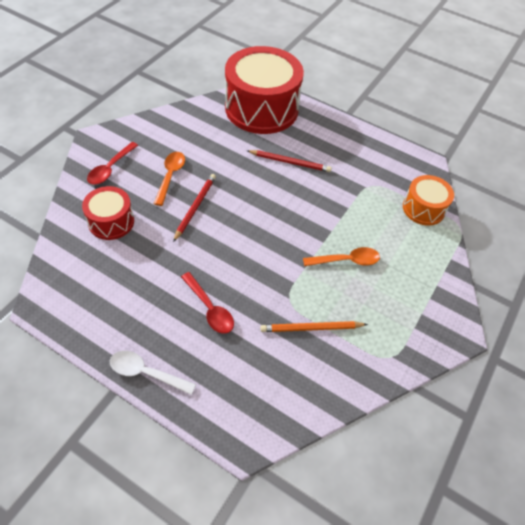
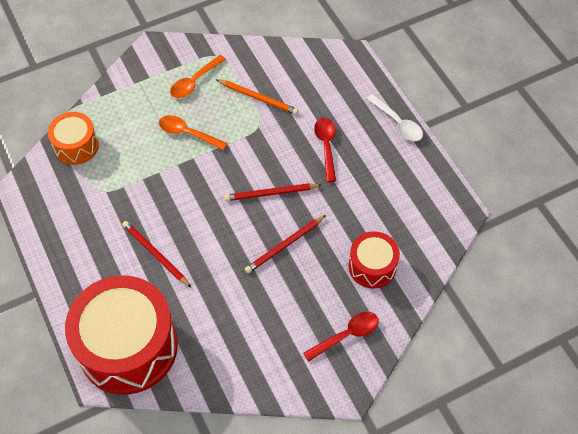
camera: 145 degrees left, 5 degrees up
orange spoon [154,152,185,206] -> orange spoon moved to [170,55,226,98]
none -> red pencil [224,183,321,201]

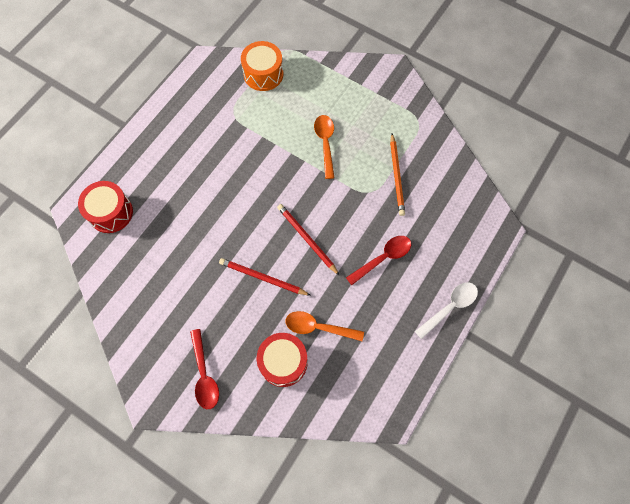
camera: 60 degrees right, 10 degrees up
red drum [65,275,178,395] -> red drum [78,181,133,233], size x0.51
red pencil [122,221,192,288] -> none
orange spoon [170,55,226,98] -> orange spoon moved to [286,311,364,341]
red spoon [303,312,379,362] -> red spoon turned 45 degrees clockwise [190,329,219,409]
white spoon [367,94,423,141] -> white spoon turned 150 degrees counterclockwise [415,282,478,339]

